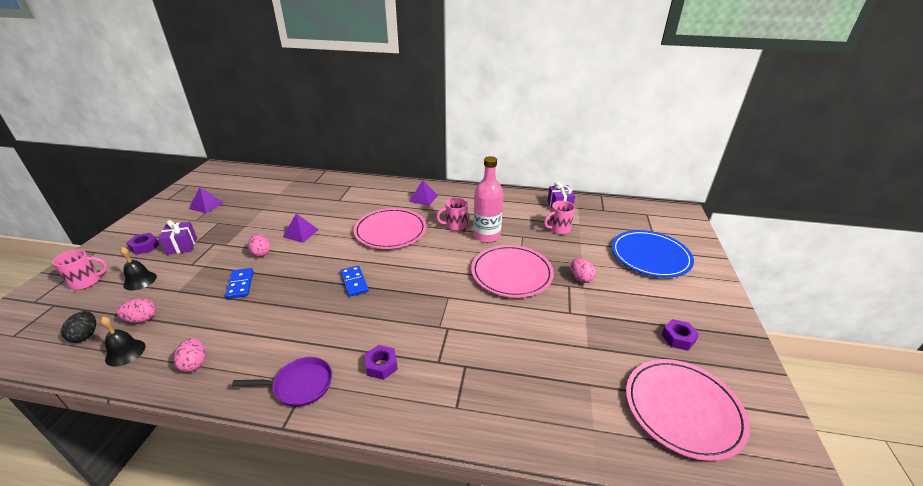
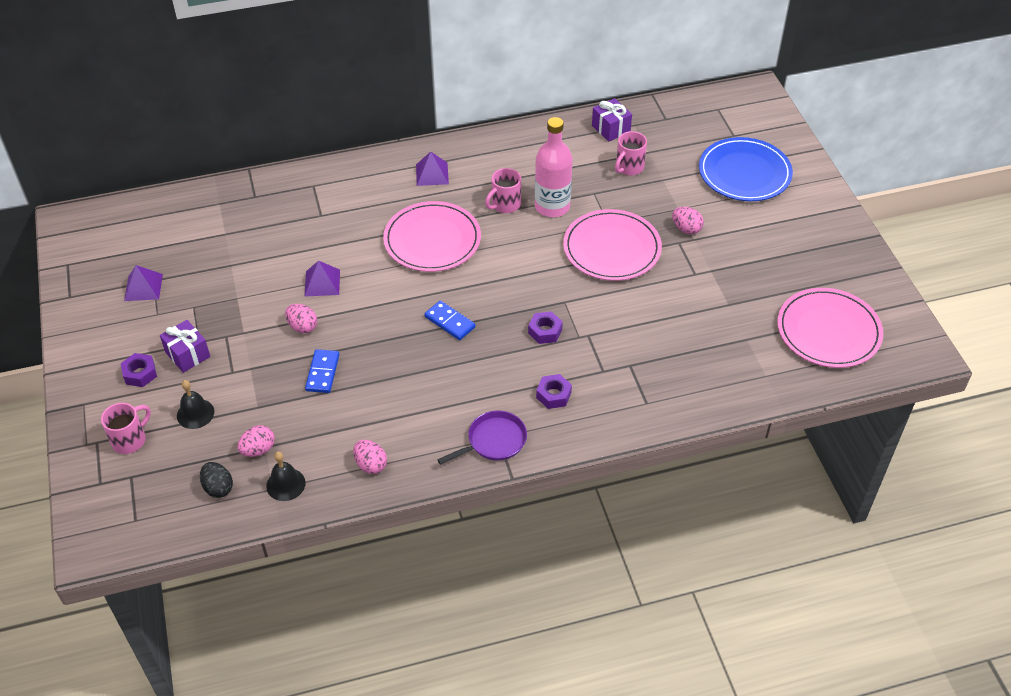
camera: 25 degrees left, 15 degrees up
blue domino [225,268,253,299] -> blue domino turned 45 degrees clockwise [305,349,340,393]
purple nut [661,319,699,351] -> purple nut moved to [528,311,563,344]

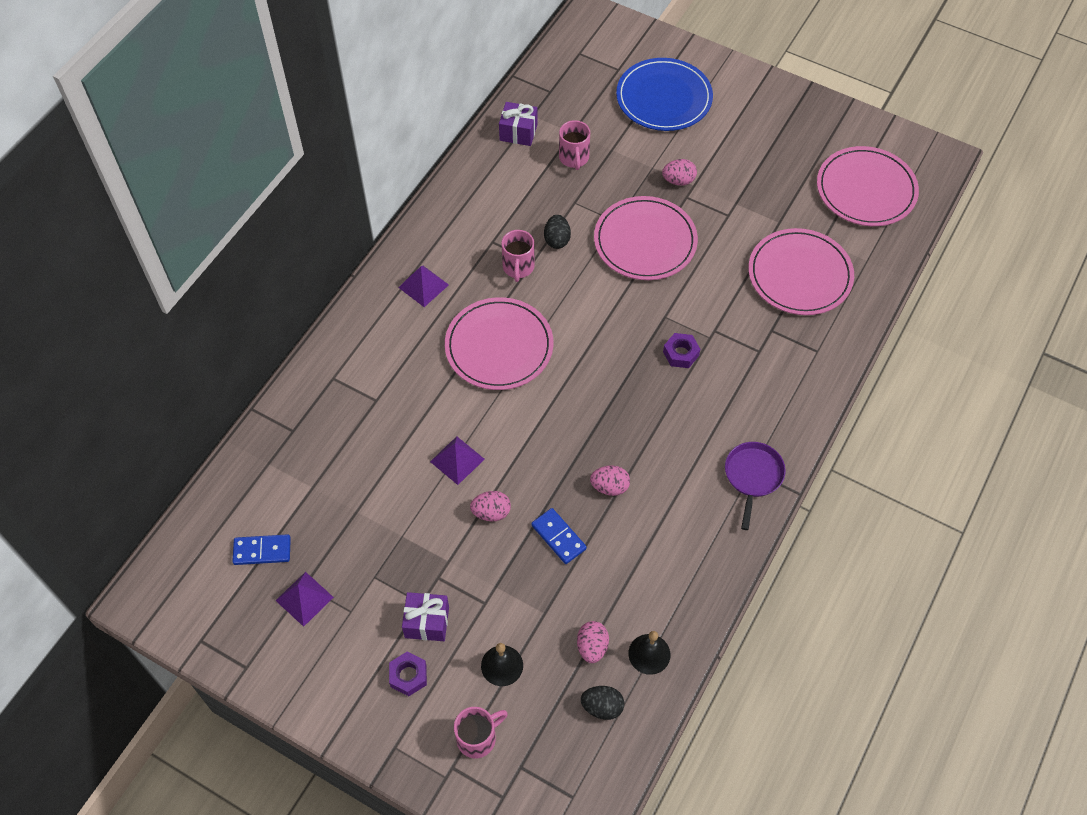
camera: 45 degrees left, 10 degrees up
pink mug [101,403,151,454] -> pink mug turned 60 degrees clockwise [454,707,508,758]
pink egg [353,440,387,474] -> pink egg moved to [590,465,630,496]
blue domino [424,301,475,340] -> blue domino moved to [232,534,291,565]
pink bottle [535,117,573,217] -> black egg [544,215,571,249]
purple nut [536,374,572,409] -> none
none -> pink plate [748,228,854,315]

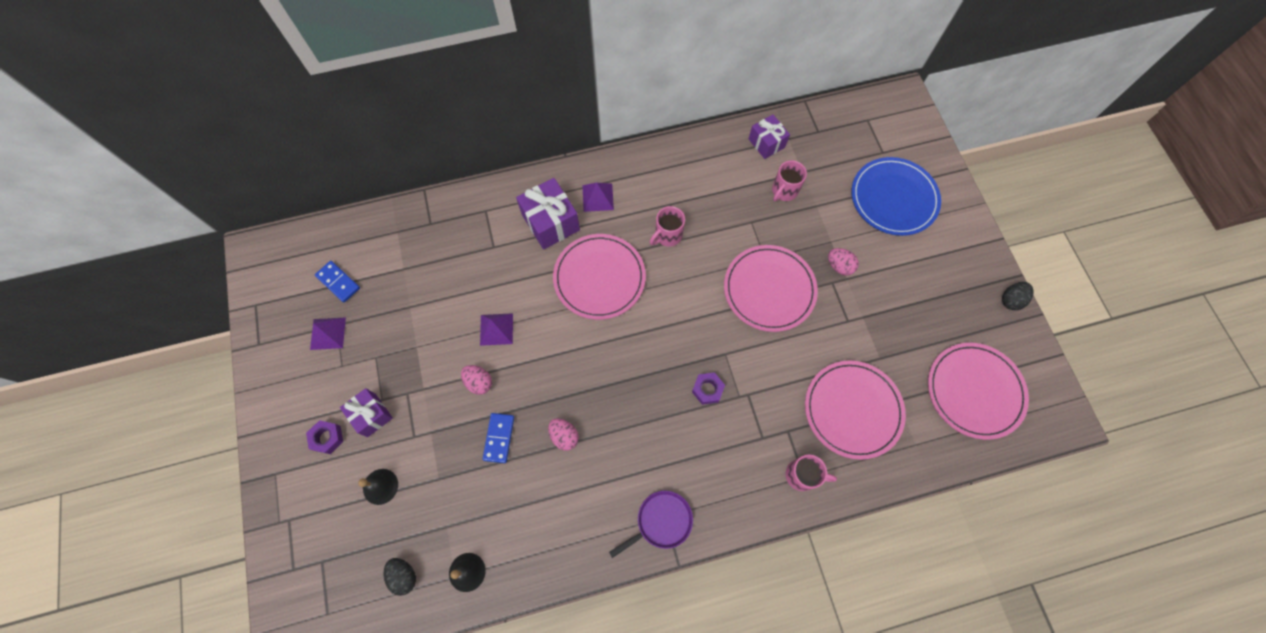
camera: 45 degrees right, 10 degrees up
pink mug [454,707,508,758] -> pink mug moved to [786,454,837,491]
black egg [544,215,571,249] -> black egg moved to [1002,282,1033,310]
pink egg [577,621,609,663] -> none
none -> purple gift [516,178,580,250]

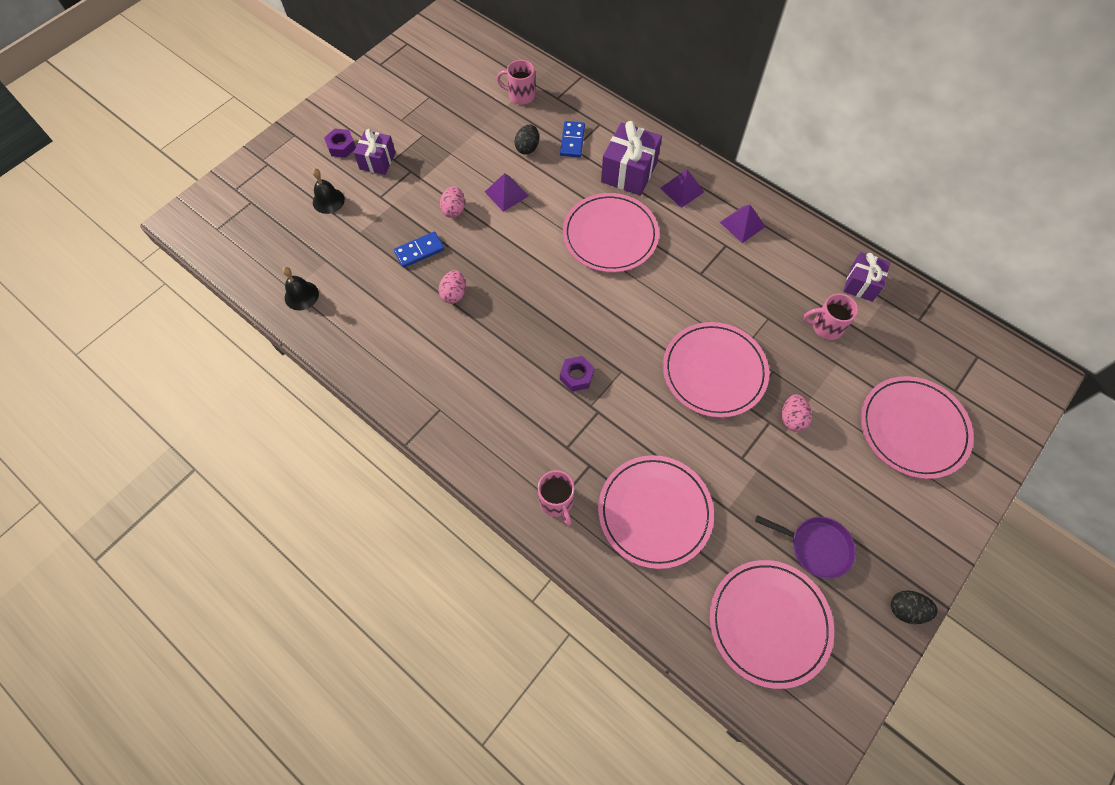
camera: 55 degrees right, 5 degrees down
purple pyramid [310,317,346,350] -> purple pyramid moved to [720,205,766,243]
blue domino [315,261,360,302] -> blue domino moved to [560,121,585,158]
black egg [384,558,416,596] -> black egg moved to [514,124,539,154]
purple pan [609,491,693,558] -> purple pan moved to [755,515,856,579]
pink mug [650,206,685,247] -> pink mug moved to [496,60,535,105]
blue plate [851,157,941,236] -> pink plate [861,376,974,479]

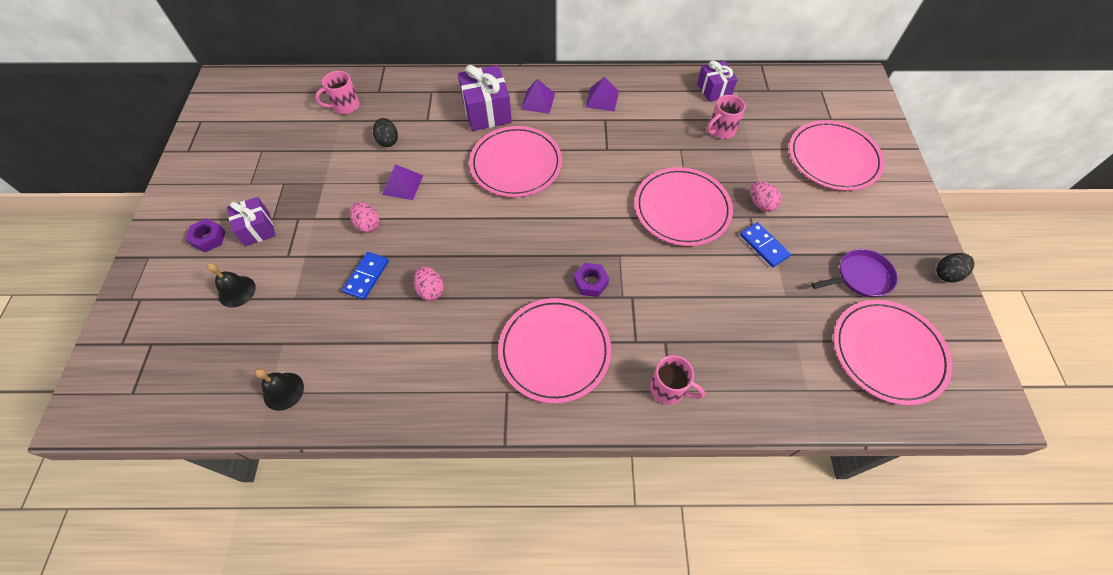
camera: 40 degrees left, 5 degrees down
blue domino [560,121,585,158] -> blue domino moved to [740,222,791,267]
pink plate [598,455,714,569] -> pink plate moved to [498,298,611,404]

